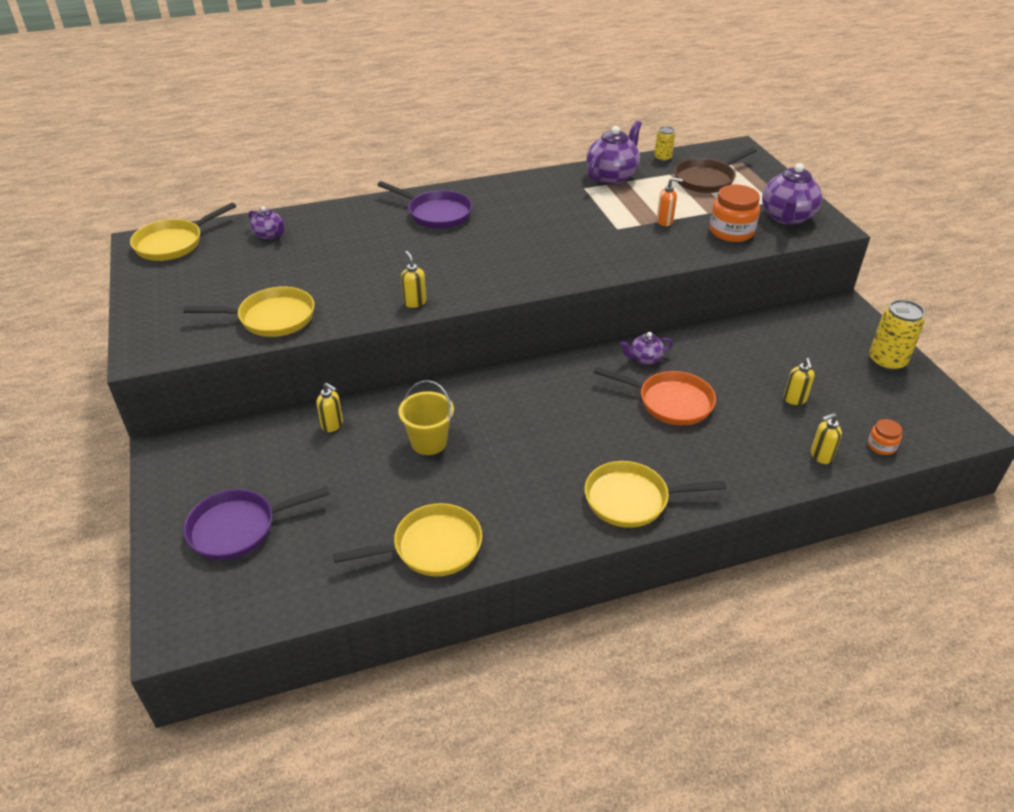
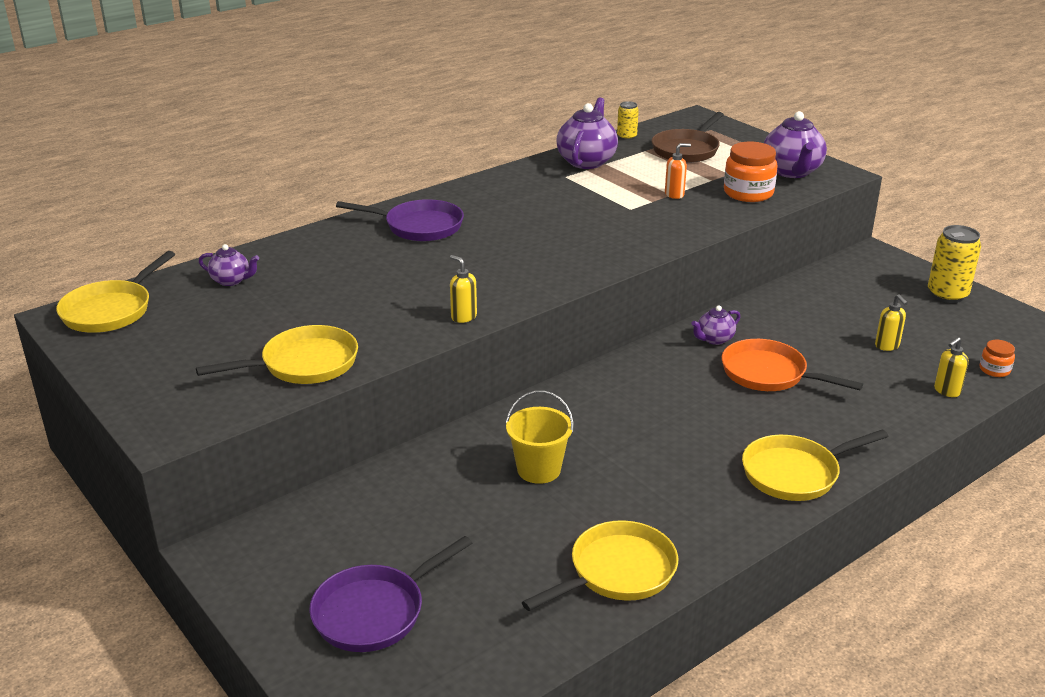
camera: 20 degrees left, 10 degrees down
yellow soap dispenser [316,383,343,432] -> none
orange pan [594,367,716,425] -> orange pan turned 150 degrees counterclockwise [722,339,863,391]

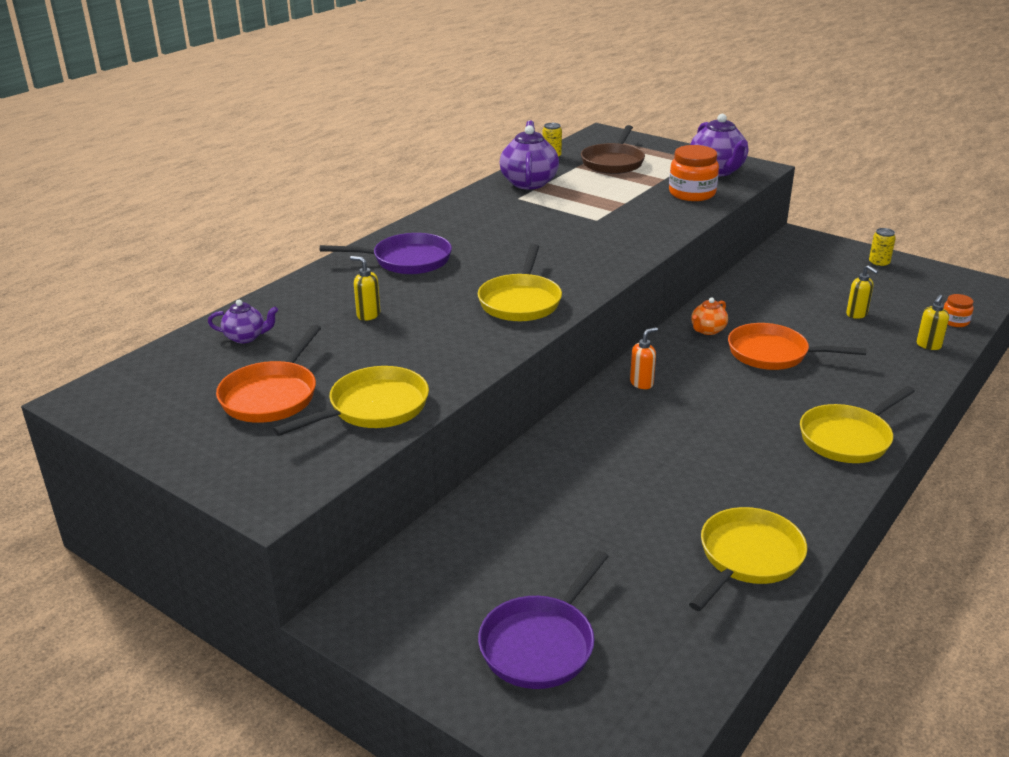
camera: 15 degrees left, 0 degrees up
yellow pan [56,251,175,333] -> yellow pan moved to [478,244,562,321]
yellow soap dispenser [450,255,477,323] -> yellow soap dispenser moved to [350,256,381,321]
yellow bucket [506,390,574,484] -> none
orange soap dispenser [665,143,691,199] -> orange soap dispenser moved to [630,327,658,389]
purple teapot [691,305,740,345] -> orange teapot [691,298,728,335]
yellow can [928,225,981,303] -> yellow can [869,228,896,268], size x0.57
none -> orange pan [216,325,321,423]

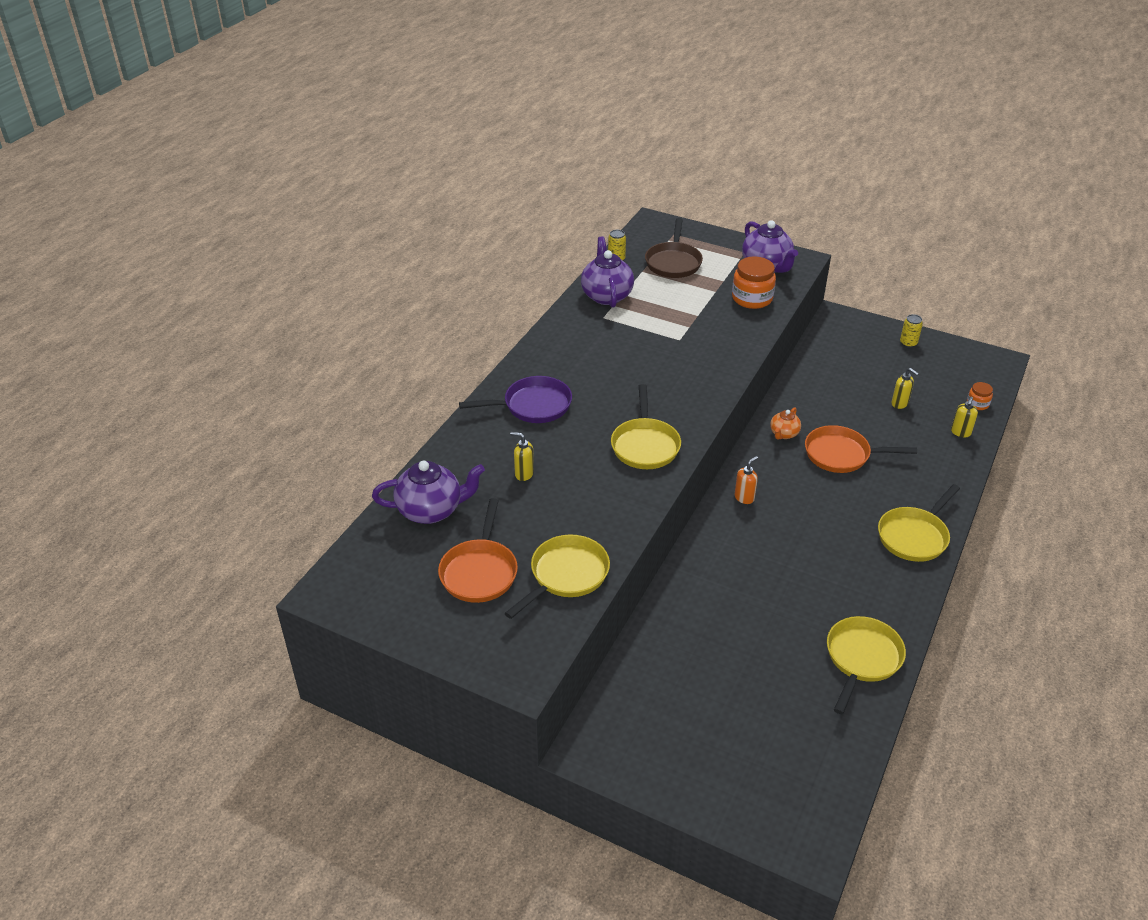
camera: 10 degrees left, 10 degrees up
purple teapot [208,300,278,343] -> purple teapot [372,461,485,524], size x1.85
purple pan [478,551,609,689] -> none

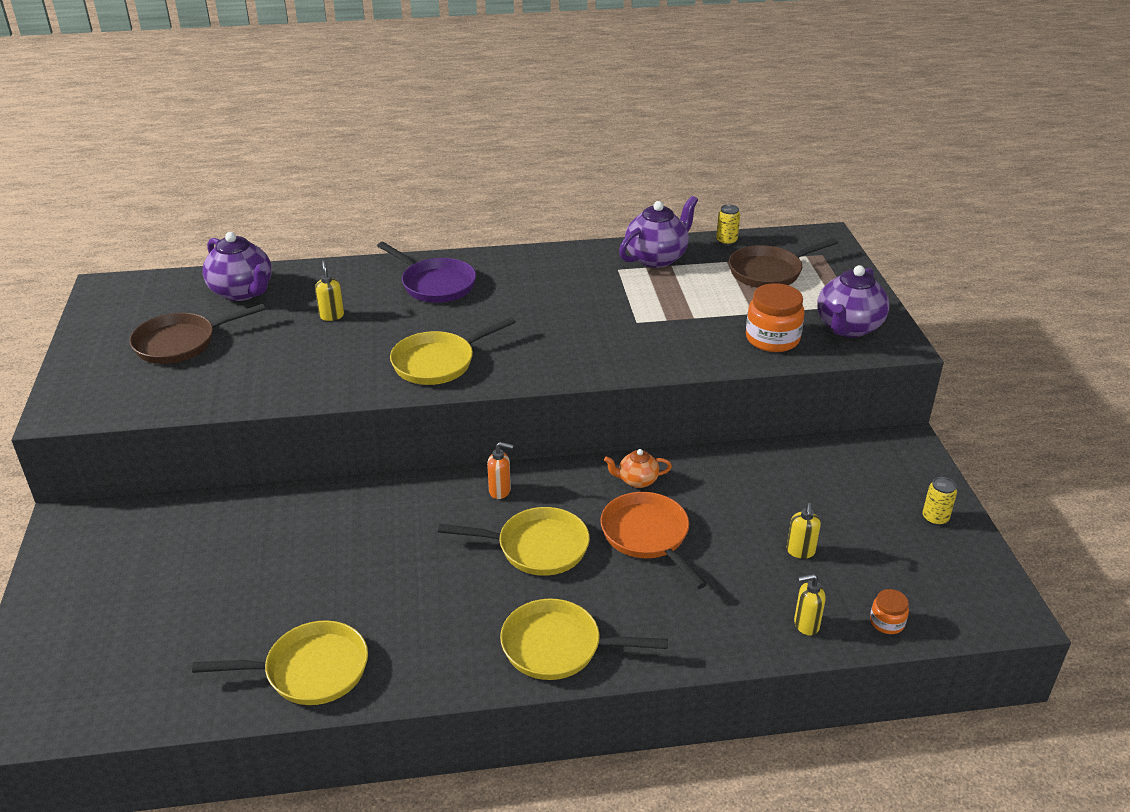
camera: 55 degrees right, 5 degrees down
orange pan [438,498,518,603] -> brown pan [129,304,266,364]
yellow pan [504,535,610,619] -> yellow pan moved to [438,507,590,576]

